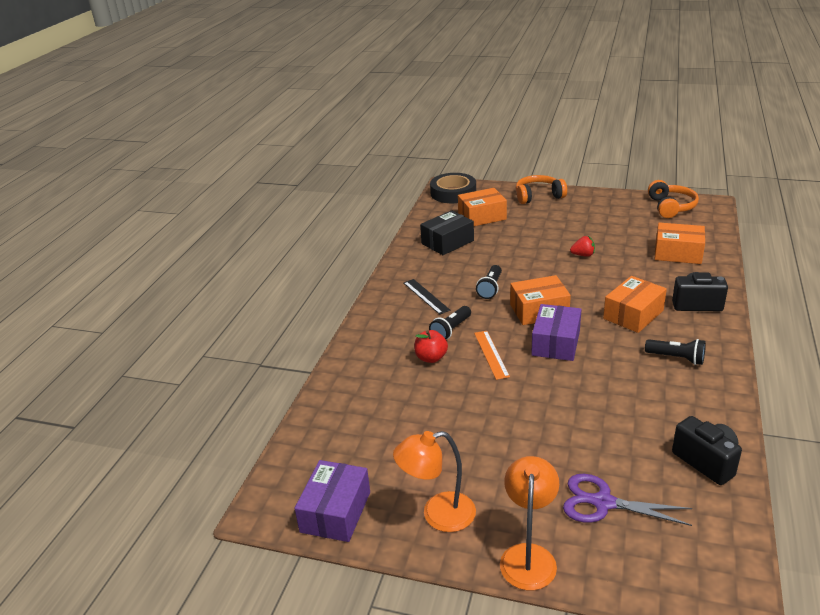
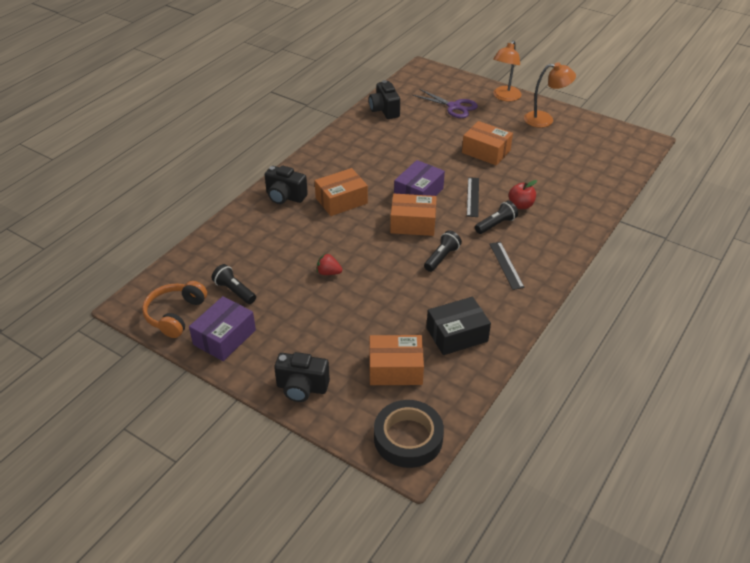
camera: 165 degrees left, 10 degrees up
purple box [294,460,370,542] -> purple box moved to [189,296,256,361]
orange ruler [474,331,510,380] -> black ruler [467,177,479,217]
orange headphones [516,175,567,204] -> black camera [274,352,330,402]
black flashlight [645,339,706,365] -> black flashlight moved to [212,264,256,304]
orange box [655,222,705,264] -> orange box moved to [462,121,513,165]

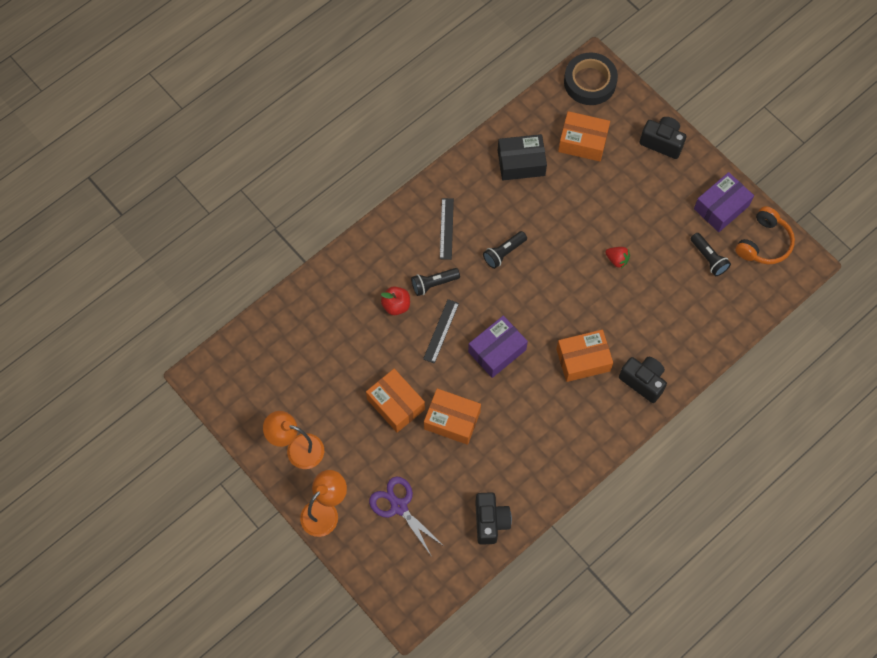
camera: 165 degrees left, 25 degrees up
orange box [390,194,437,236] -> orange box moved to [424,388,481,445]

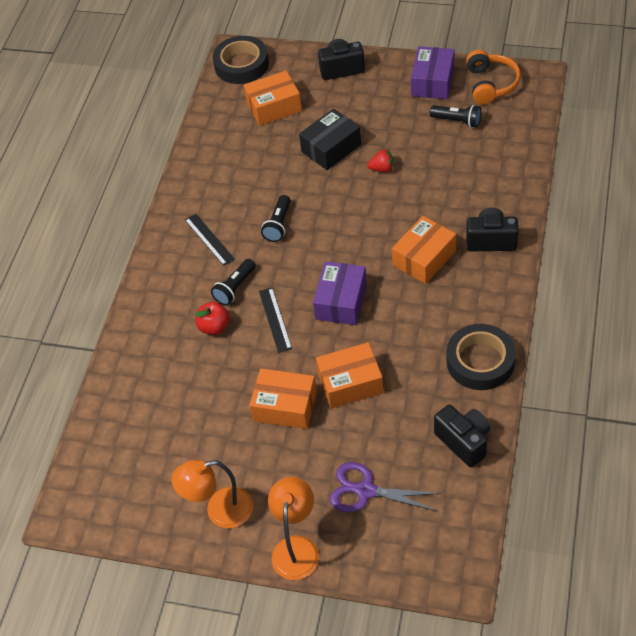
camera: 30 degrees left, 15 degrees down
black box [498,134,547,180] -> black box moved to [299,109,361,170]
none -> black tape [446,324,516,390]

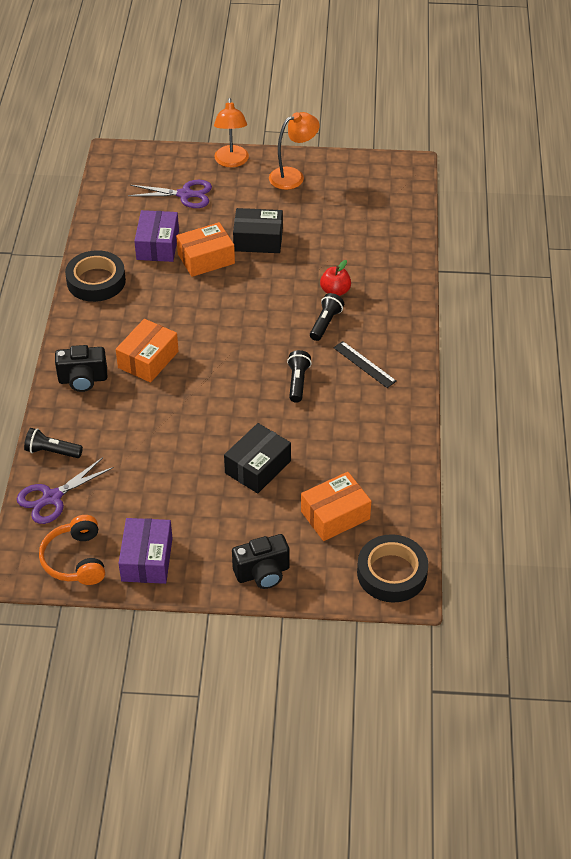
camera: 165 degrees right, 5 degrees down
orange box [249,368,317,429] -> black box [233,208,283,253]
black ruler [259,288,292,353] -> none
purple box [313,261,367,325] -> purple box moved to [134,210,179,262]
red strawberry [367,149,394,172] -> none
black flashlight [430,105,481,128] -> black flashlight moved to [24,428,83,458]
black camera [434,405,490,467] -> none
none -> purple scissors [17,457,114,524]

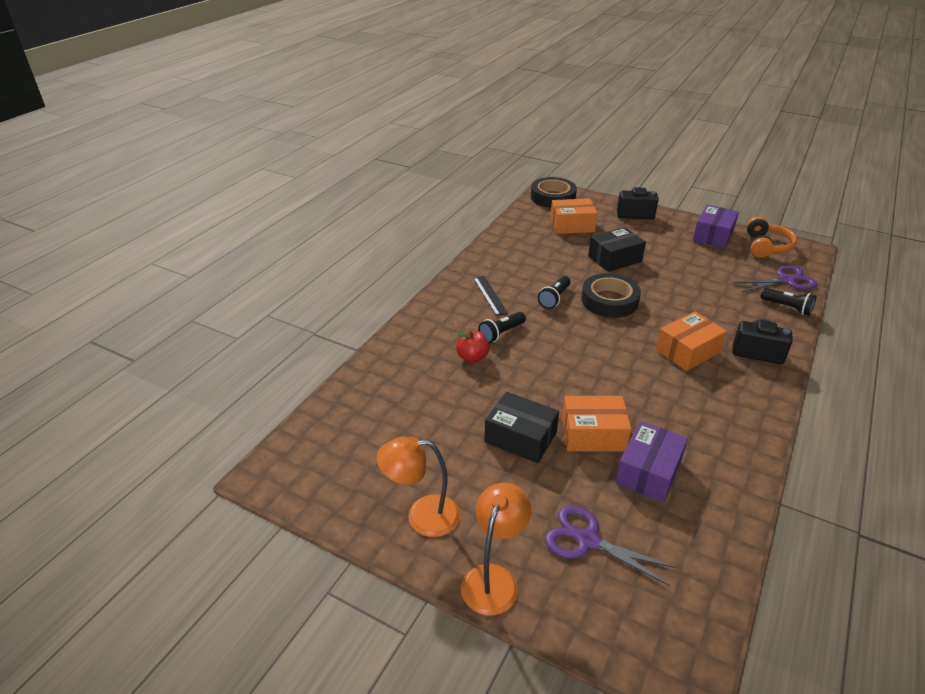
camera: 155 degrees left, 10 degrees down
black tape [65,250,126,302] -> black tape moved to [581,273,641,318]

